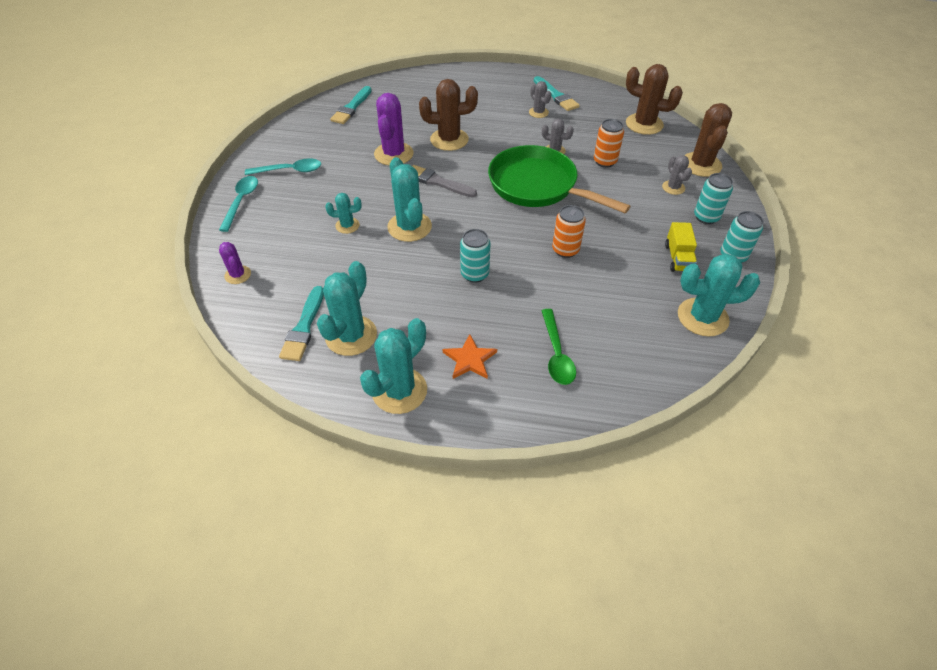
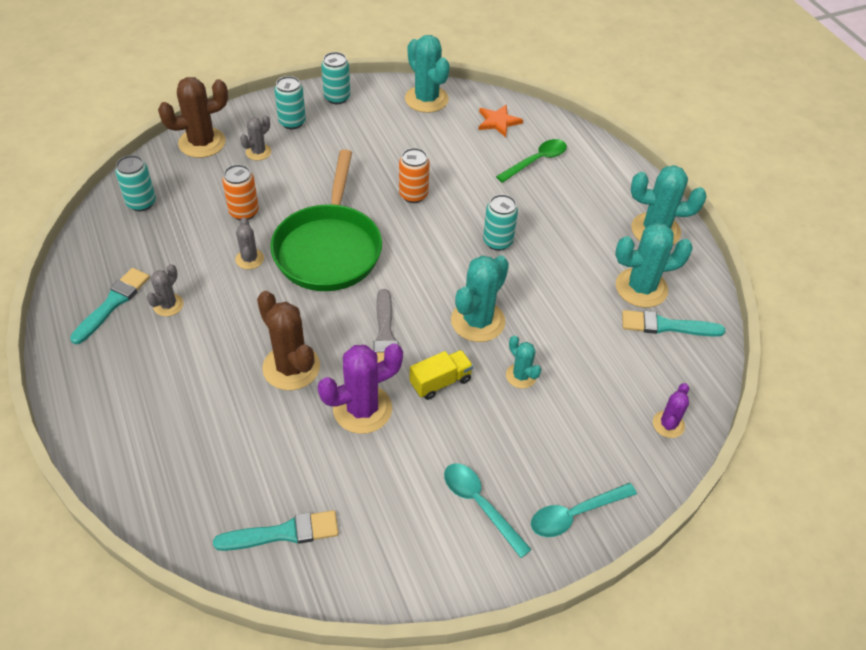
camera: 125 degrees left, 0 degrees up
turquoise brush [279,286,324,361] -> turquoise brush turned 150 degrees counterclockwise [622,310,725,337]
orange star [442,334,497,379] -> orange star moved to [479,104,523,137]
brown cactus [626,64,683,135] -> turquoise can [115,155,156,211]
yellow truck [665,222,697,272] -> yellow truck moved to [409,350,473,400]

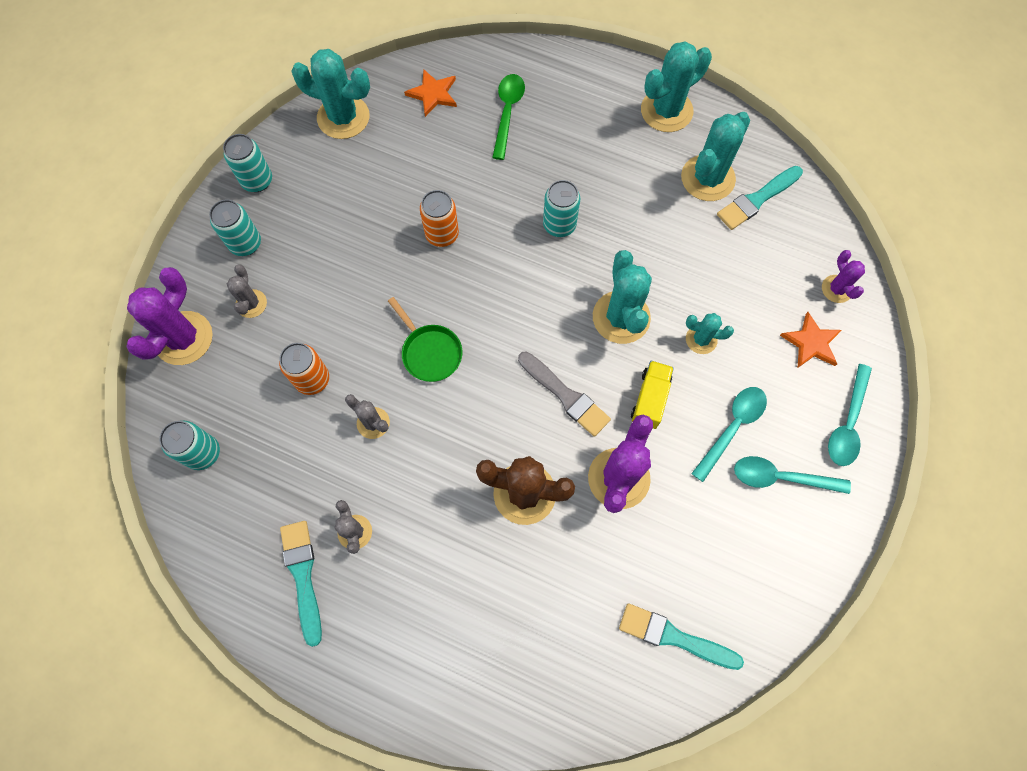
camera: 40 degrees left, 20 degrees up
brown cactus [158,77,228,158] -> purple cactus [126,267,213,365]
turquoise brush [213,510,339,551] -> turquoise brush turned 105 degrees counterclockwise [619,603,744,670]
green pan [270,149,382,291] -> green pan [388,297,462,382], size x0.48
none -> turquoise spoon [691,387,767,482]
none -> orange star [780,312,842,368]

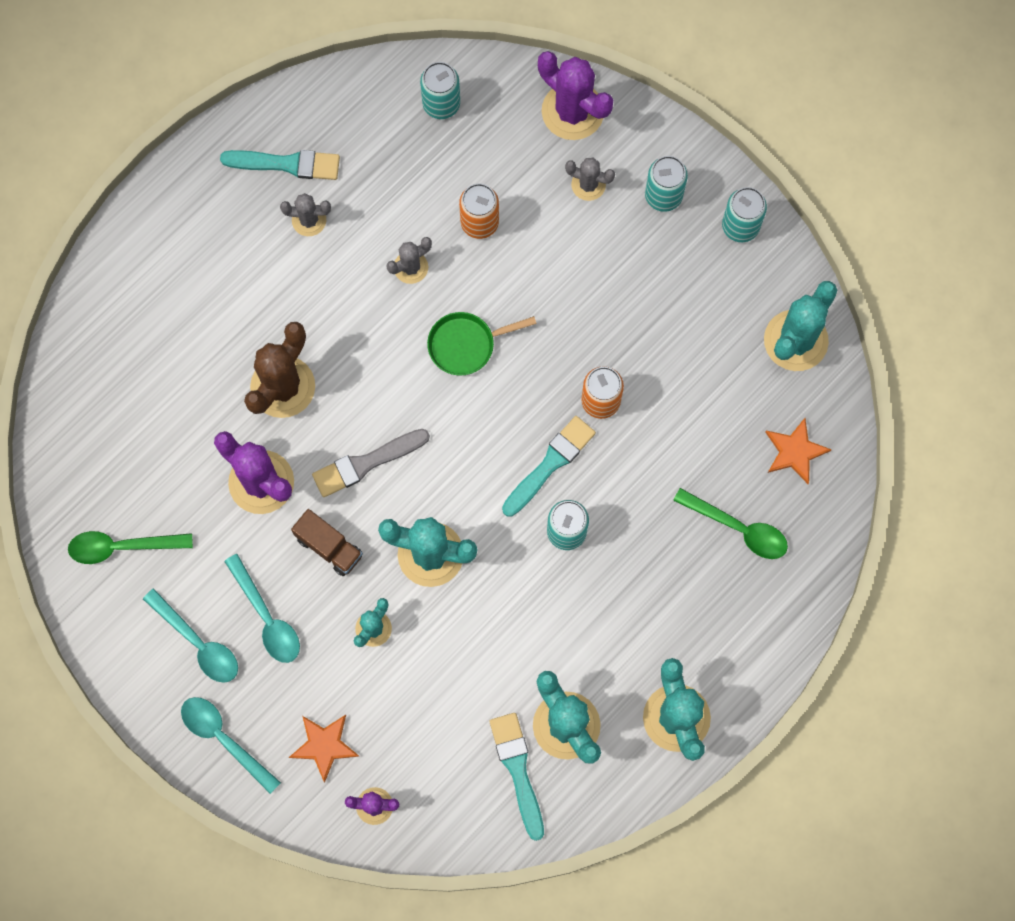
camera: 110 degrees right, 5 degrees up
turquoise brush [619,603,744,670] -> turquoise brush moved to [502,416,596,517]
yellow truck [631,361,674,429] -> brown truck [291,509,363,576]
turquoise spoon [734,456,851,494] -> turquoise spoon turned 105 degrees clockwise [143,588,238,683]
none -> green spoon [68,531,193,564]

